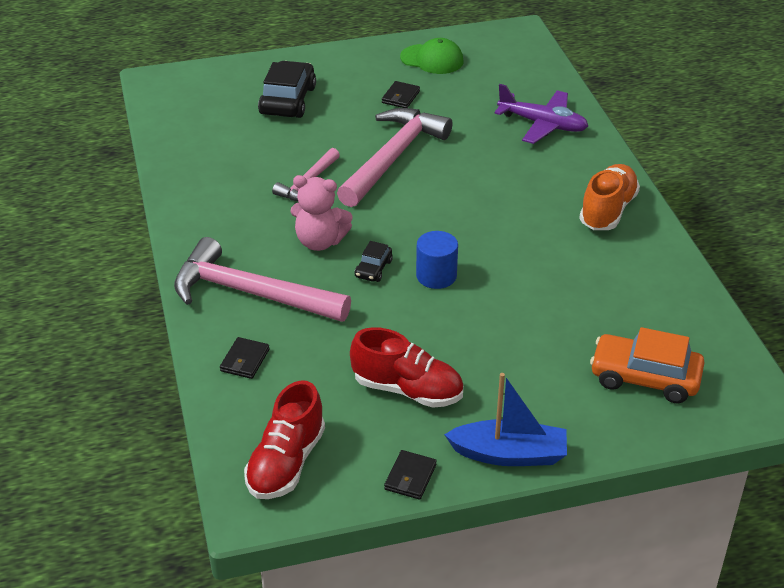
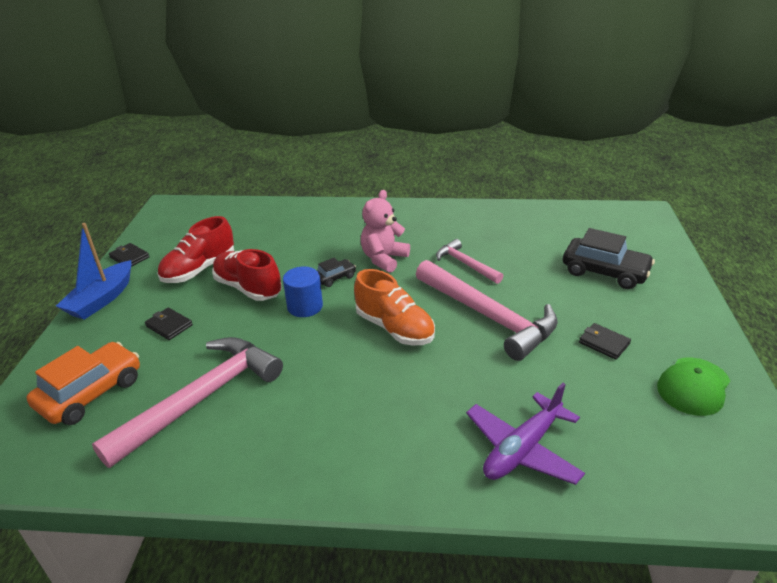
camera: 110 degrees right, 5 degrees down
pink hammer [174,237,351,322] -> pink hammer moved to [92,337,283,468]
black wallet [220,337,270,379] -> black wallet moved to [145,307,193,340]
red shoe [244,380,325,499] -> red shoe moved to [212,249,282,301]
black car [355,241,393,282] -> black car turned 105 degrees clockwise [317,258,356,287]
orange shoe [579,164,640,230] -> orange shoe moved to [354,269,435,345]

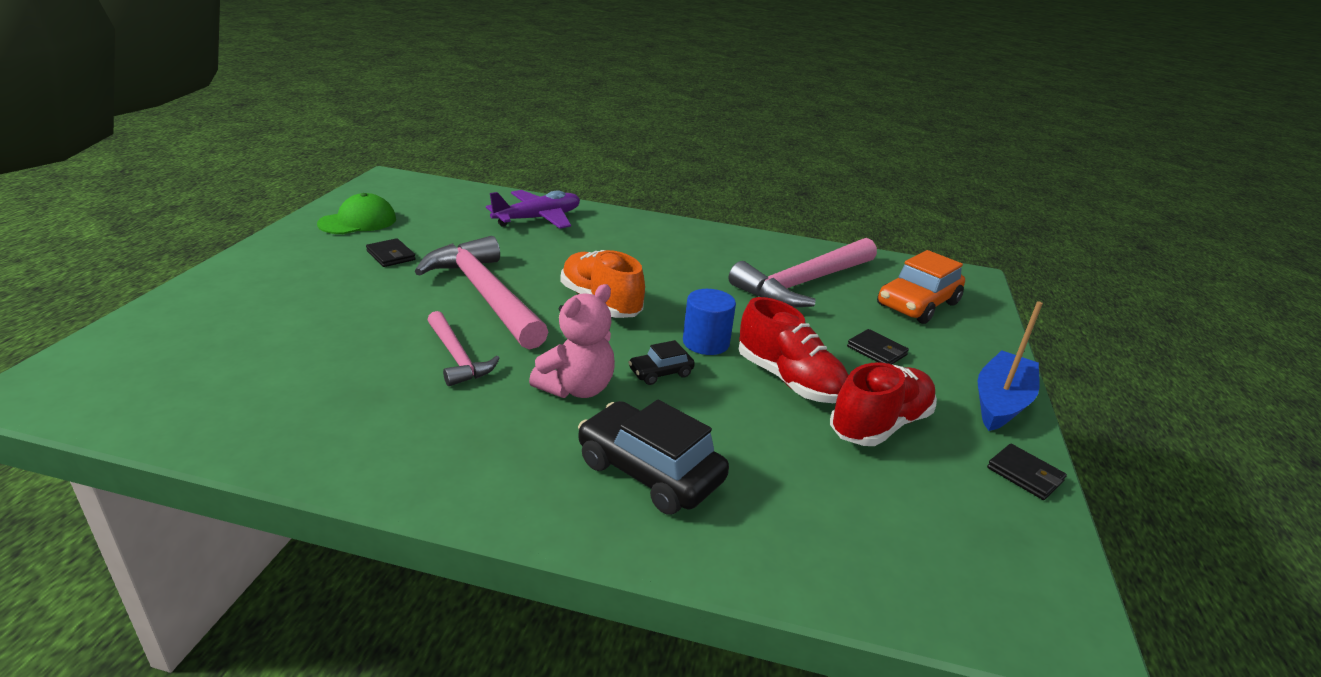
camera: 175 degrees left, 5 degrees down
black car [563,228,655,289] -> black car moved to [578,400,729,515]

